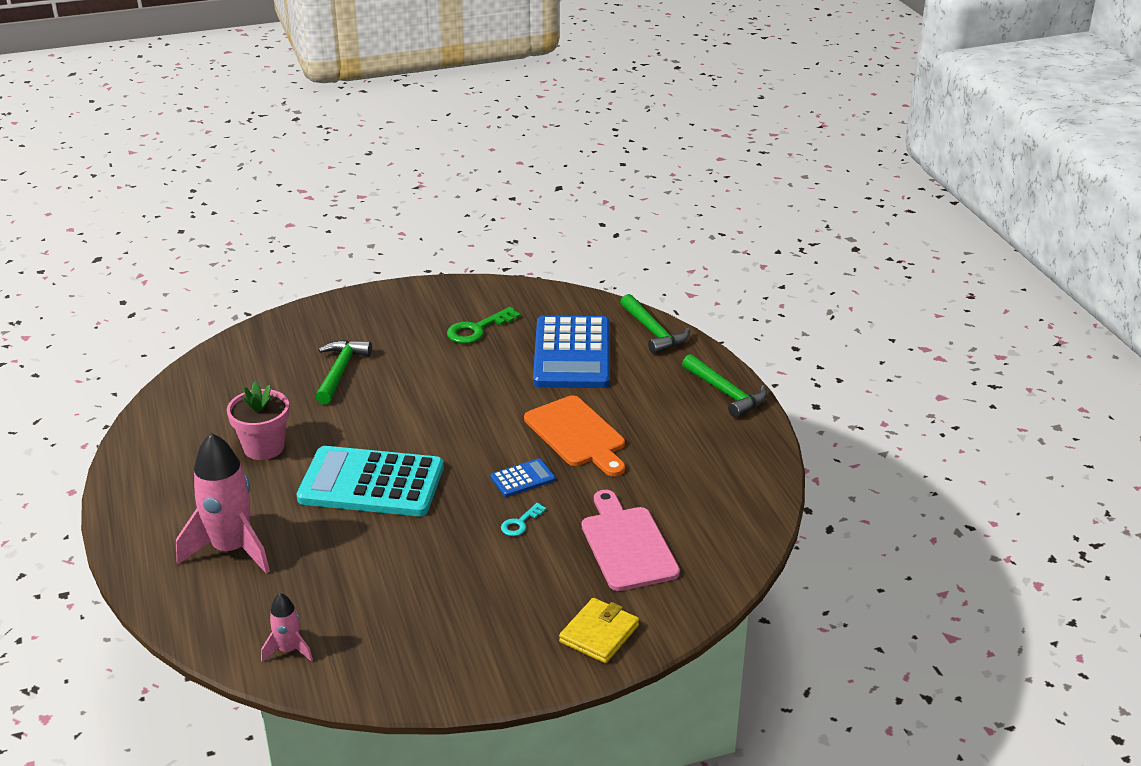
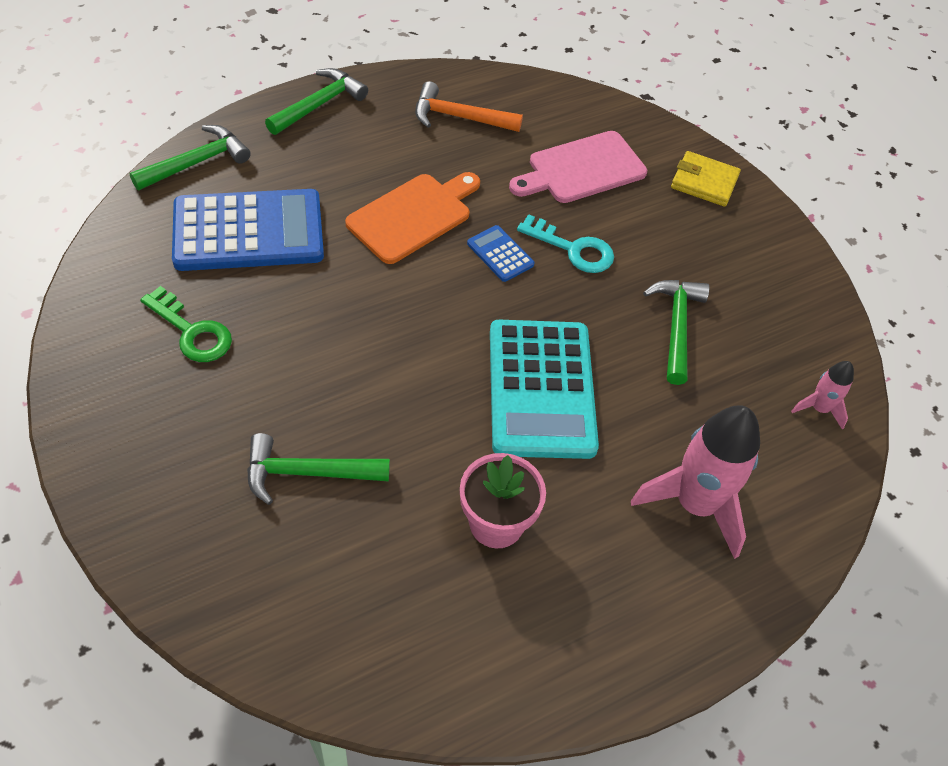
camera: 105 degrees left, 20 degrees up
turquoise key [501,503,546,536] -> turquoise key [517,214,614,273], size x1.73
none -> orange hammer [415,81,523,132]
none -> green hammer [643,280,709,385]

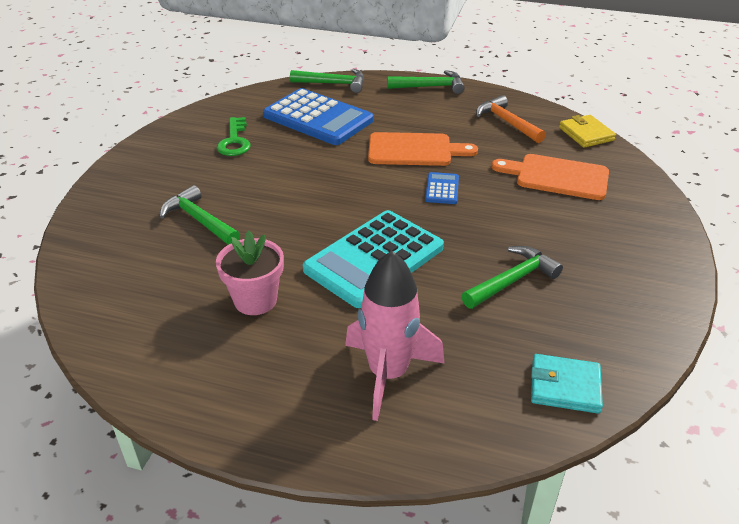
camera: 50 degrees right, 15 degrees down
pink cutting board [509,131,647,203] -> orange cutting board [492,154,609,200]
turquoise key [517,214,614,273] -> none
yellow wallet [671,151,741,207] -> yellow wallet moved to [559,115,616,148]
pink rocket [791,361,854,430] -> turquoise wallet [531,354,603,414]

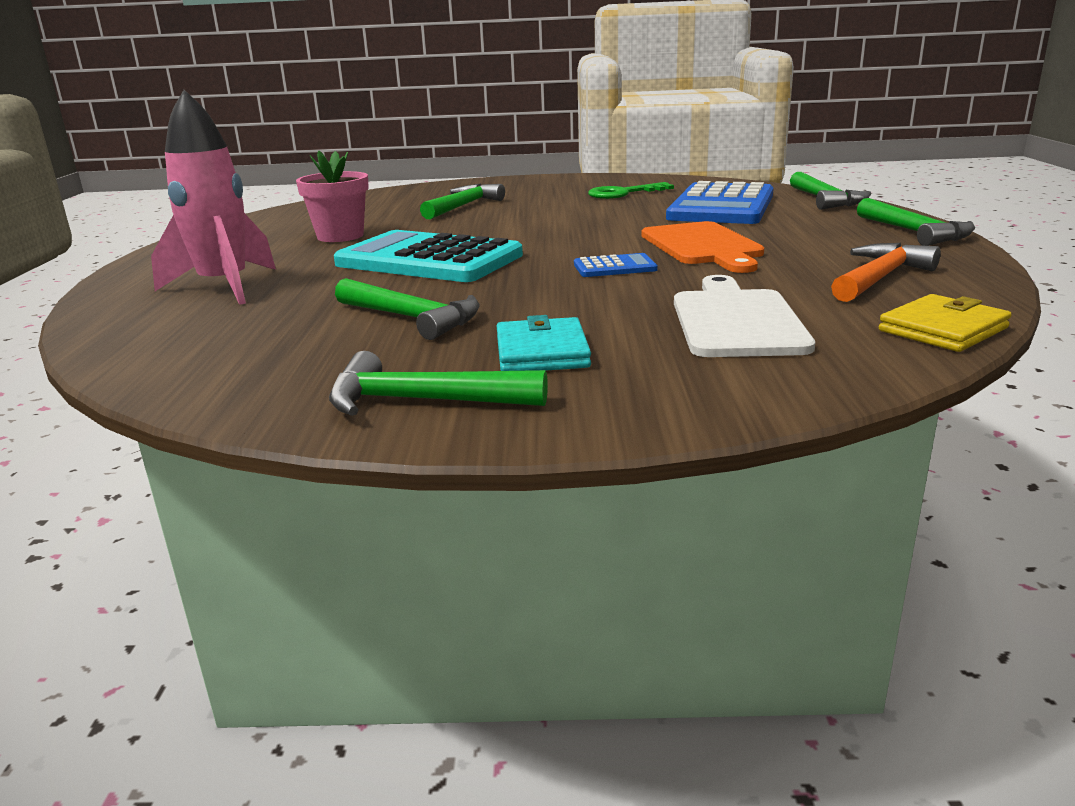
camera: 75 degrees right, 15 degrees down
orange cutting board [492,154,609,200] -> white cutting board [674,275,815,357]
turquoise wallet [531,354,603,414] -> turquoise wallet moved to [497,315,591,371]
none -> green hammer [329,351,548,416]

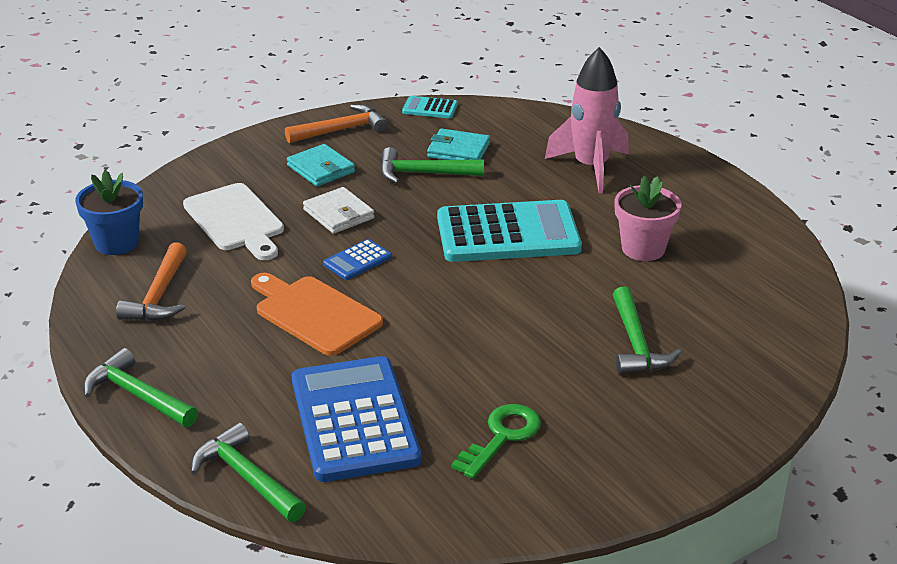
camera: 145 degrees right, 10 degrees up
green hammer [329,351,548,416] -> orange hammer [285,104,388,143]
yellow wallet [879,294,1011,352] -> blue flower pot [75,170,143,255]
none -> white wallet [303,187,375,234]
none -> turquoise calculator [402,96,458,118]
none -> turquoise wallet [427,129,490,160]

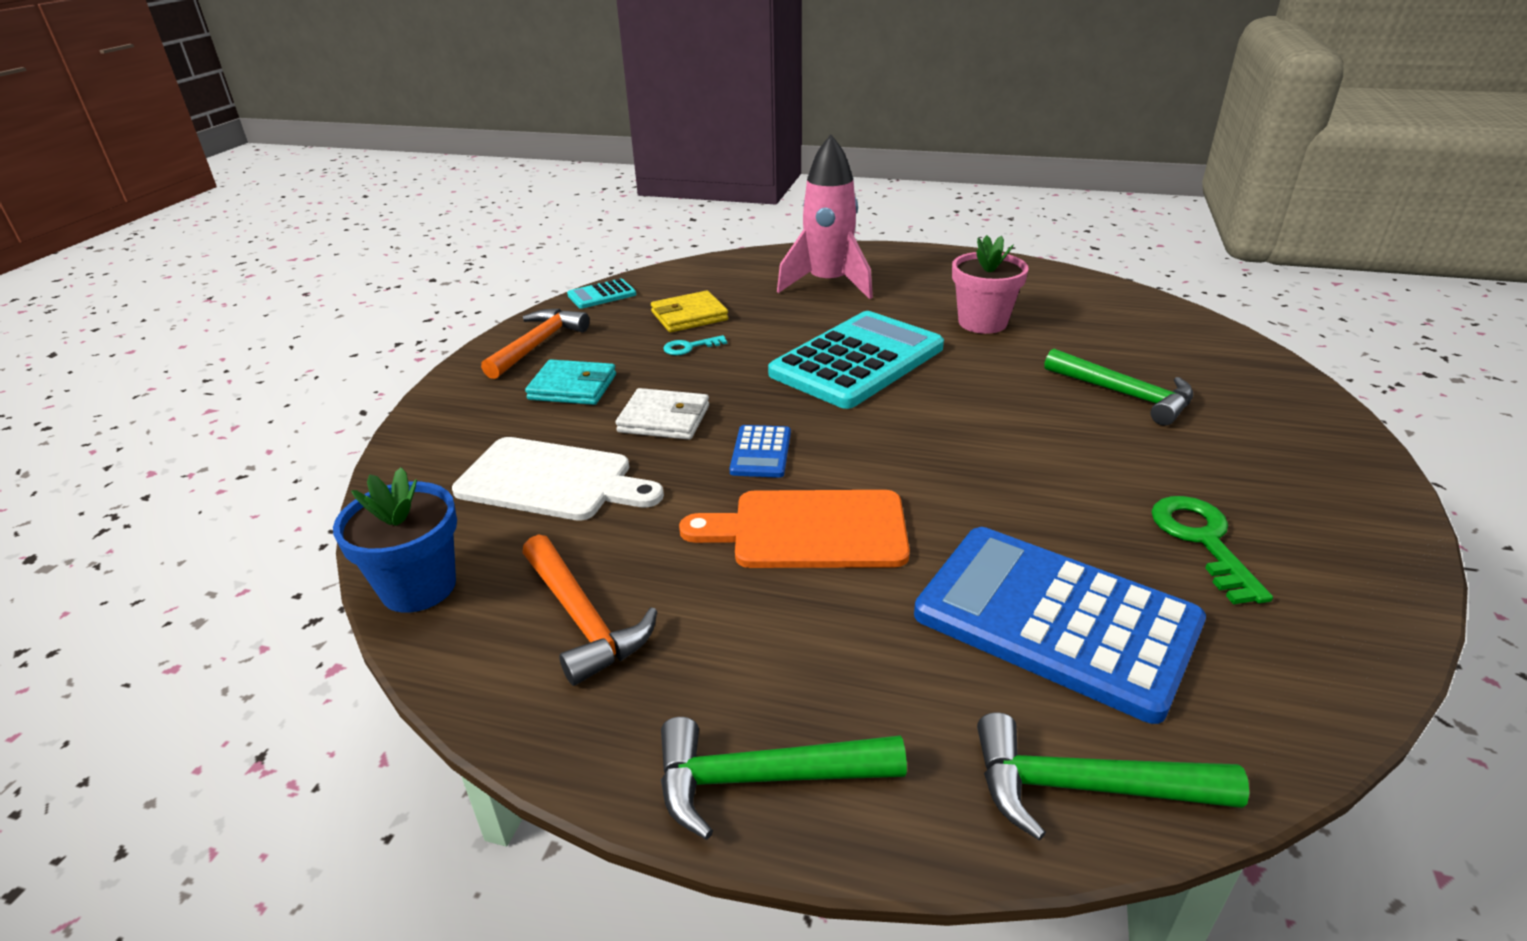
camera: 40 degrees left, 0 degrees up
green hammer [380,147,484,184] -> turquoise key [663,335,727,355]
turquoise wallet [427,129,490,160] -> yellow wallet [651,290,729,332]

